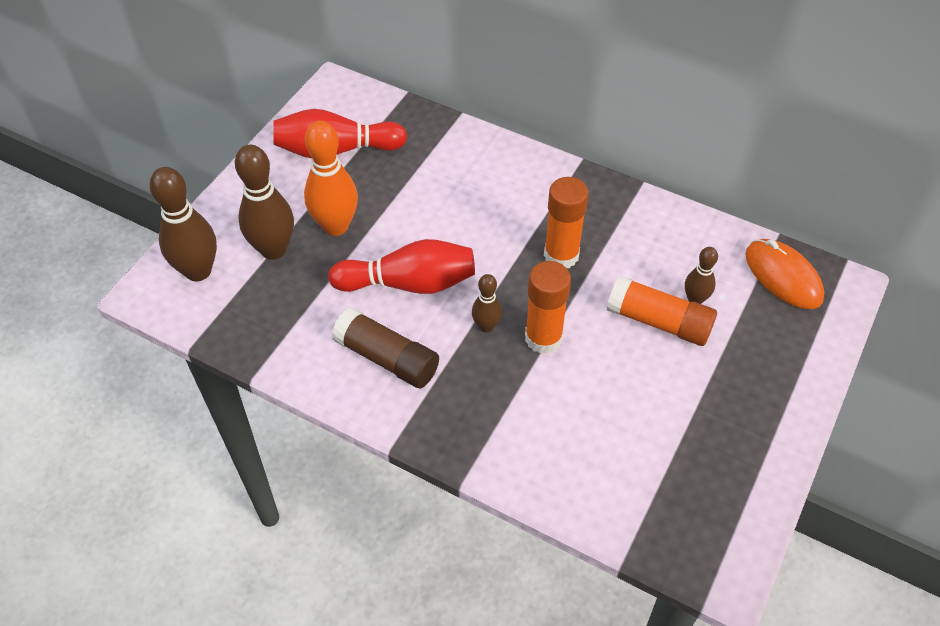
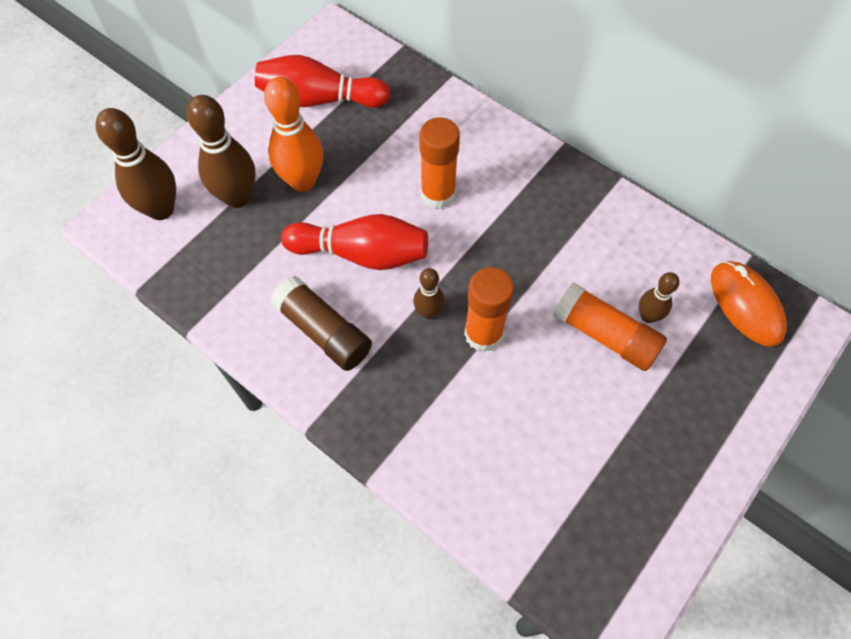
camera: 10 degrees right, 10 degrees up
orange glue stick [544,177,589,268] -> orange glue stick moved to [419,117,460,209]

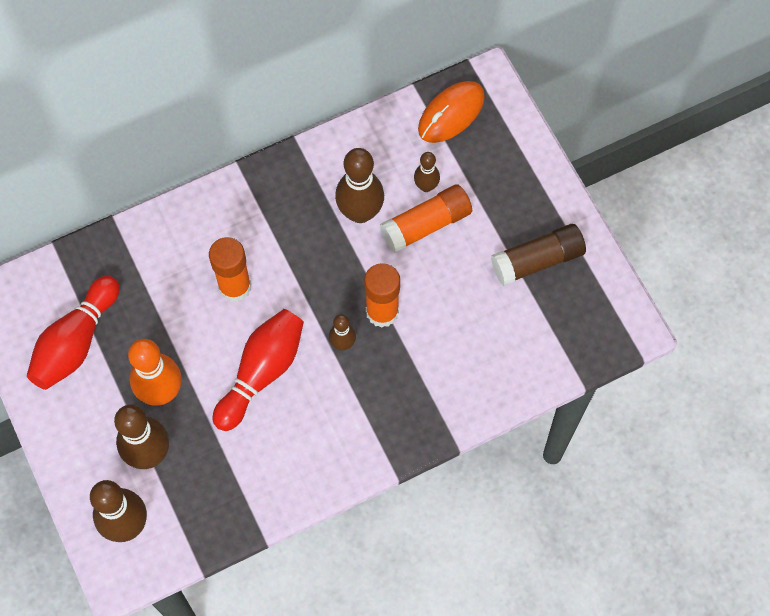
camera: 65 degrees left, 5 degrees up
brown glue stick [270,276,372,371] -> brown glue stick moved to [491,224,586,286]
orange mouse [711,261,787,347] -> orange mouse turned 45 degrees counterclockwise [418,81,485,143]
none -> brown bowling pin [335,148,384,223]

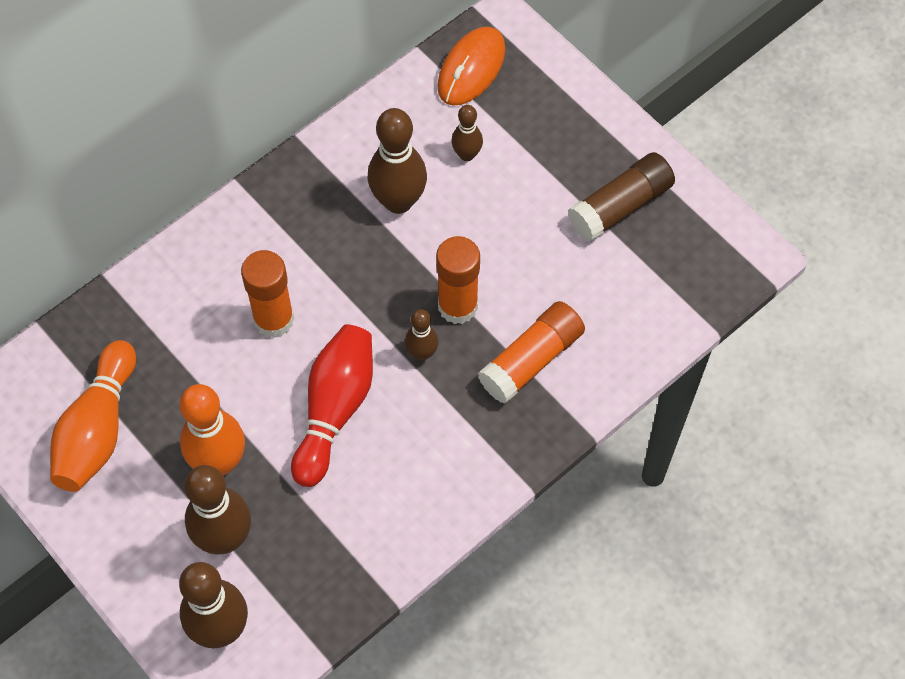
camera: 15 degrees left, 5 degrees down
red bowling pin [27,275,120,390] -> orange bowling pin [50,340,136,492]
orange glue stick [380,184,472,253] -> orange glue stick moved to [478,301,585,404]

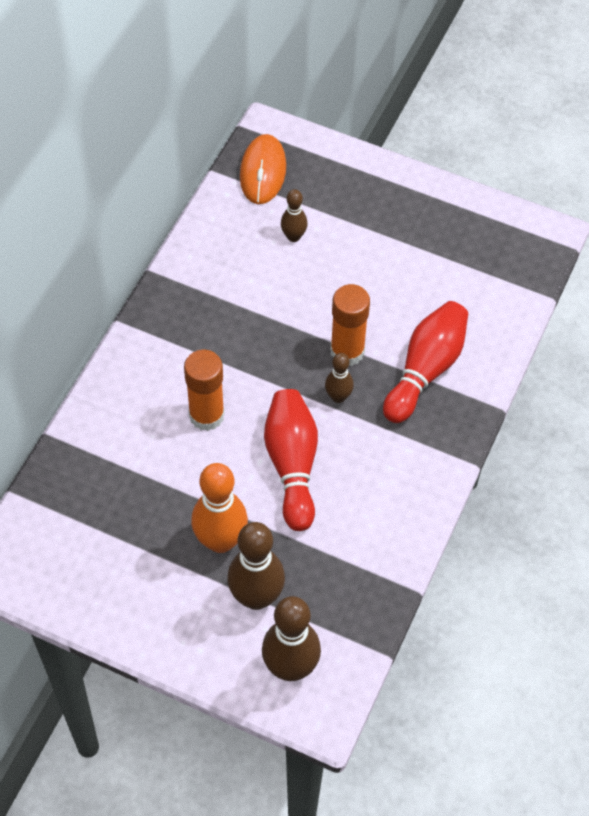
camera: 25 degrees left, 5 degrees down
orange bowling pin [50,340,136,492] -> none
brown bowling pin [368,108,427,214] -> none
orange glue stick [478,301,585,404] -> red bowling pin [383,301,468,423]
brown glue stick [568,152,675,242] -> none

